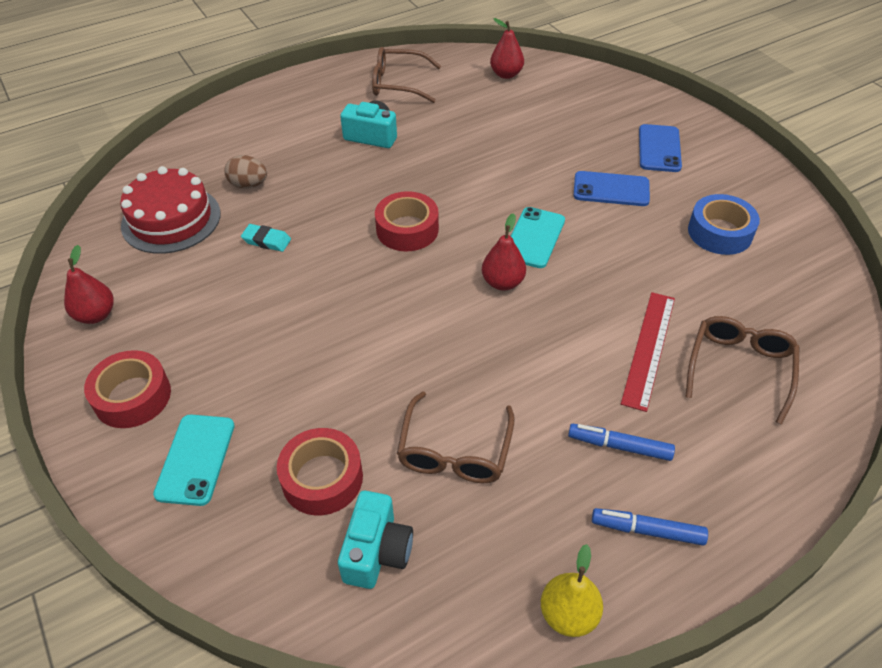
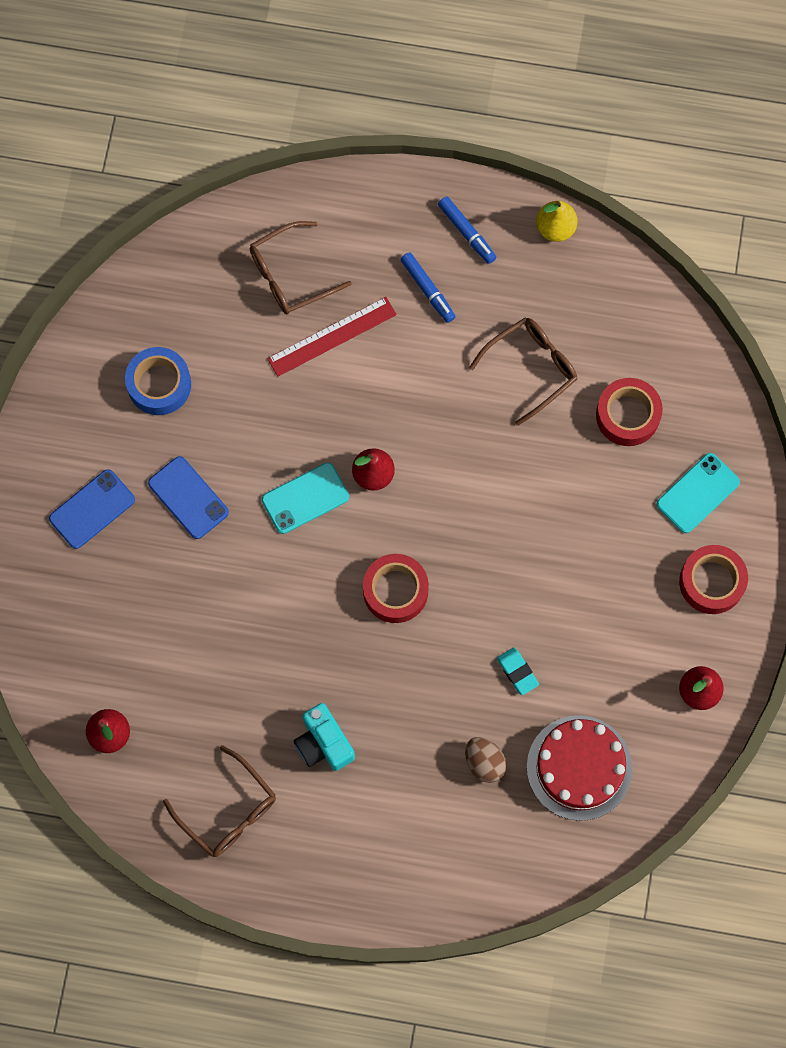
camera: 140 degrees left, 25 degrees up
turquoise camera [338,491,413,589] -> none

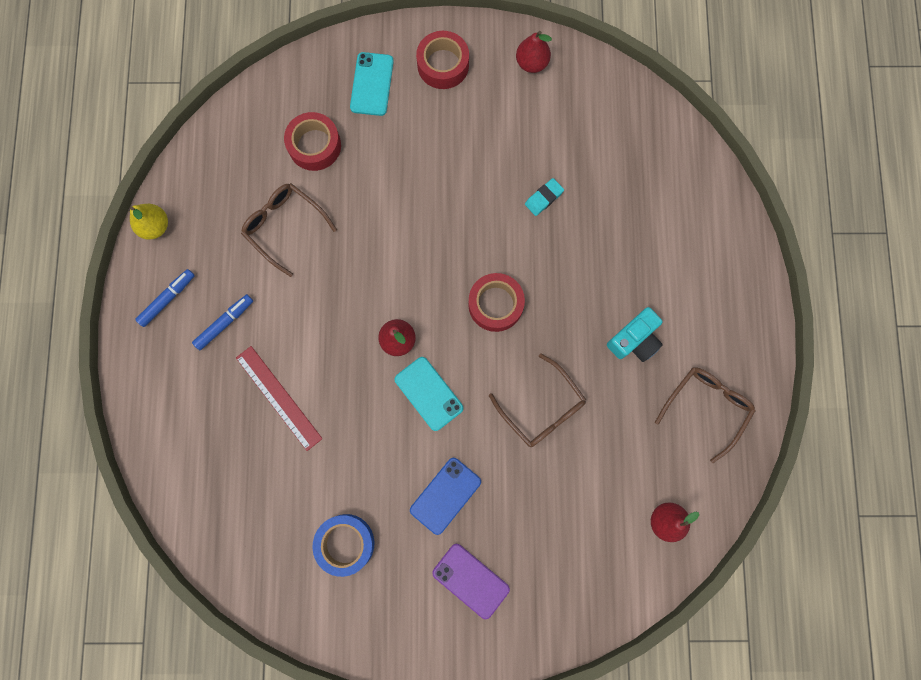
camera: 100 degrees left, 5 degrees up
blue phone [49,469,135,549] -> purple phone [432,544,510,619]
brown glasses [250,221,352,314] -> brown glasses moved to [489,353,586,447]
brown egg [465,737,507,783] -> none
red cake [527,715,632,821] -> none
turquoise phone [657,453,740,533] -> turquoise phone turned 60 degrees clockwise [350,52,394,116]

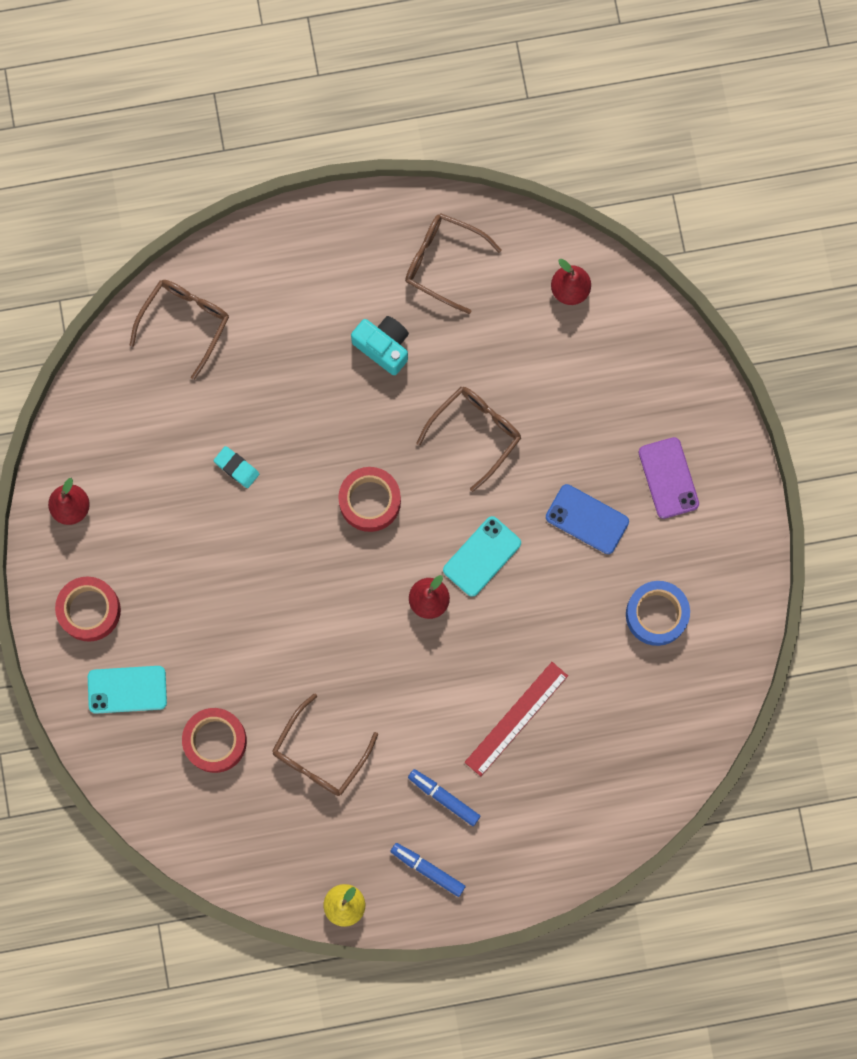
camera: 100 degrees left, 0 degrees up
purple phone [432,544,510,619] -> purple phone turned 45 degrees counterclockwise [639,437,699,519]
none -> brown glasses [130,280,229,380]

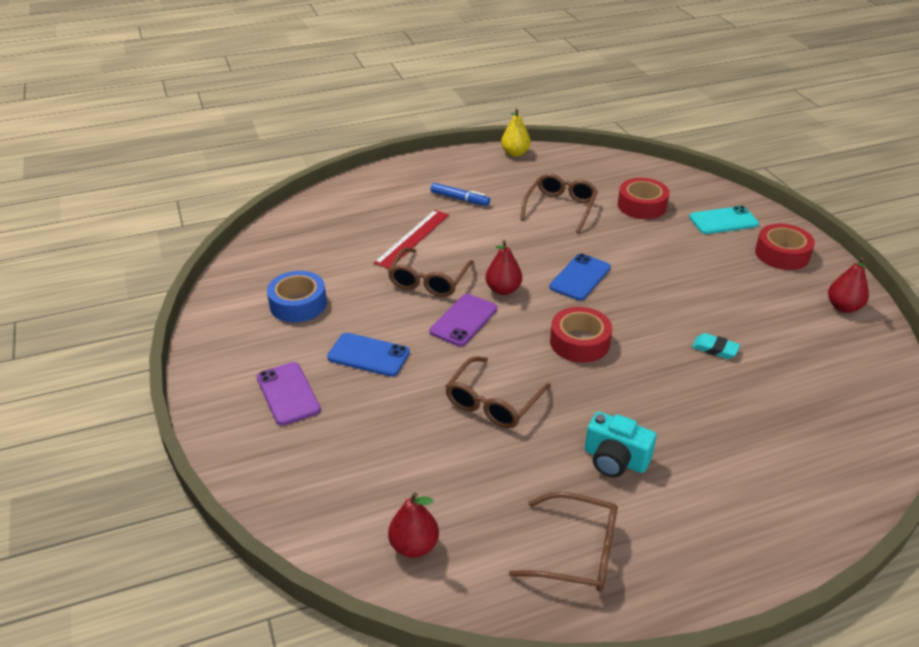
camera: 170 degrees right, 40 degrees down
brown glasses [130,280,229,380] -> brown glasses moved to [388,247,474,297]
blue marker [390,843,466,897] -> none
turquoise phone [443,516,521,597] -> purple phone [430,294,497,346]
none -> blue phone [549,254,611,300]

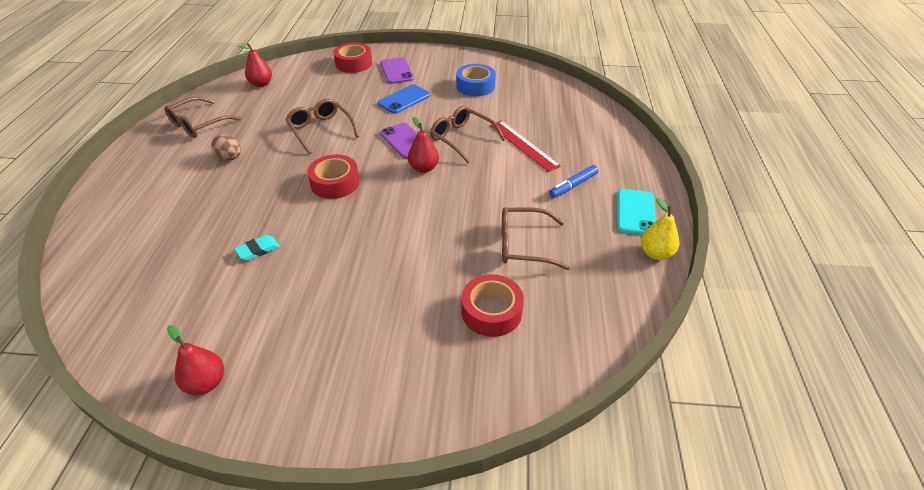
camera: 115 degrees right, 5 degrees up
purple phone [257,362,321,426] -> purple phone turned 75 degrees clockwise [380,57,414,84]
brown glasses [520,173,598,233] -> brown glasses turned 135 degrees clockwise [502,207,570,270]
blue phone [549,254,611,300] -> none
turquoise camera [585,412,657,477] -> brown egg [211,134,241,161]
turquoise phone [689,206,759,234] -> turquoise phone moved to [618,189,656,235]
red tape [755,224,815,270] -> red tape moved to [333,43,372,73]

